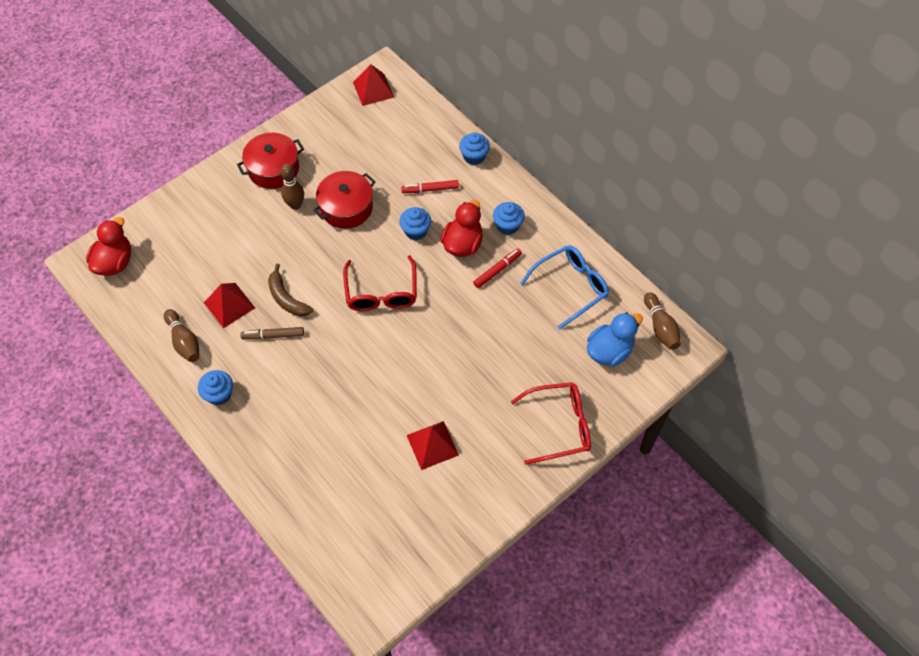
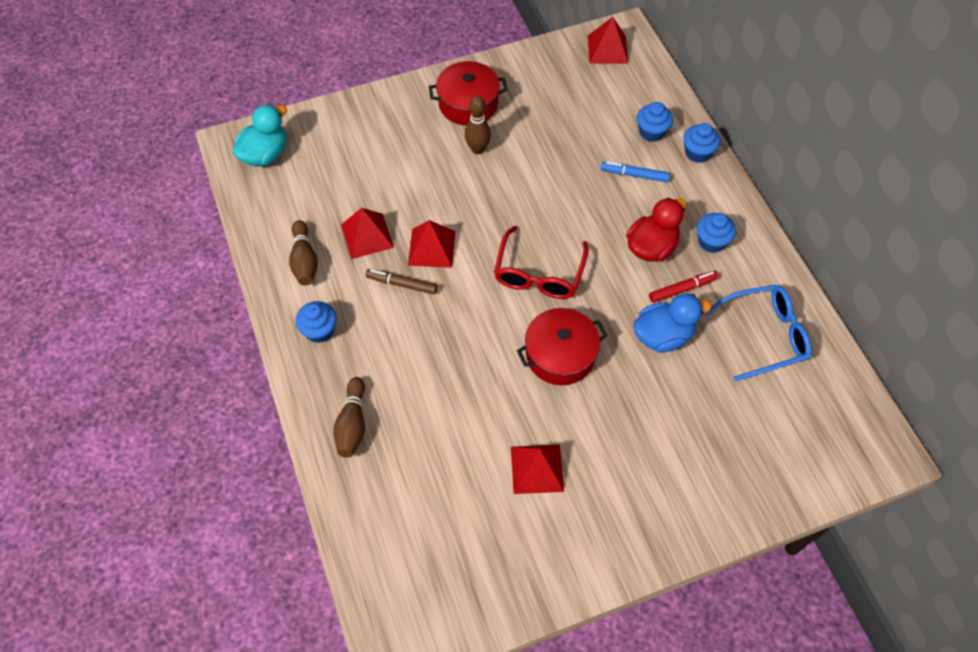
camera: 20 degrees right, 0 degrees up
red duck [86,217,131,276] -> turquoise duck [233,104,287,167]
brown banana [268,264,314,317] -> red pyramid [408,220,455,268]
red pot [313,171,375,229] -> red pot moved to [517,308,608,385]
blue cupcake [399,207,431,240] -> blue cupcake moved to [637,102,673,142]
red marker [401,180,459,193] -> blue marker [601,161,670,182]
red glasses [511,382,591,465] -> none
blue duck [587,312,643,366] -> blue duck moved to [633,294,712,353]
brown bowling pin [644,292,681,350] -> brown bowling pin moved to [333,377,365,458]

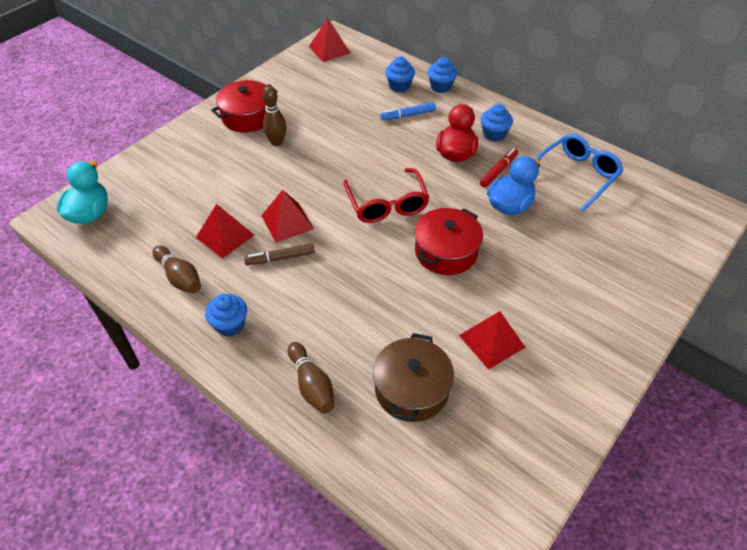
camera: 30 degrees left, 10 degrees down
none -> brown pot [373,333,454,422]

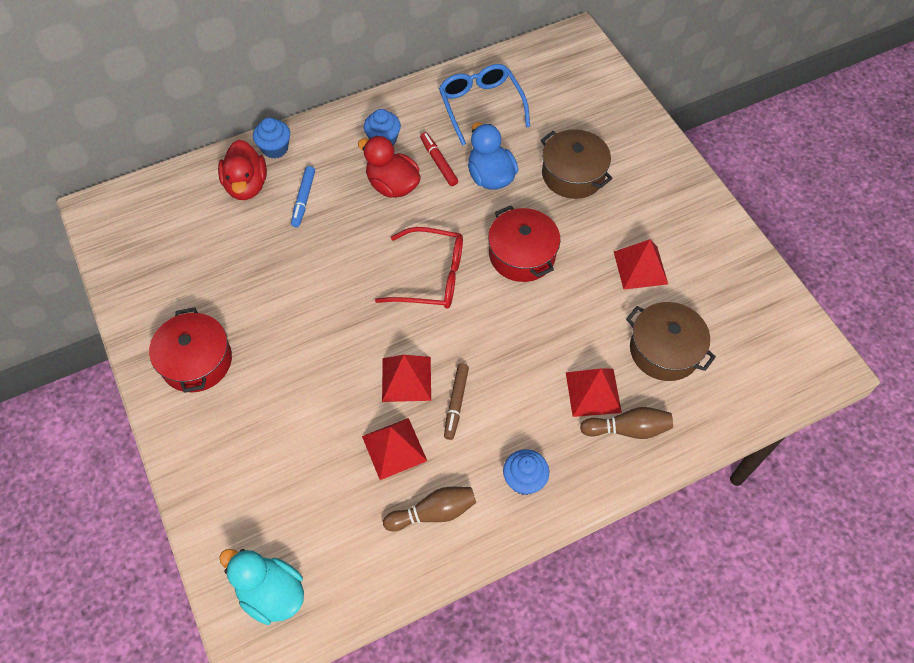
camera: 65 degrees left, 10 degrees up
brown bowling pin [263,86,287,146] -> none
red pyramid [309,18,350,62] -> red pyramid moved to [566,368,622,417]
blue cupcake [385,56,415,92] -> red duck [218,140,267,200]
none -> brown pot [541,129,613,199]

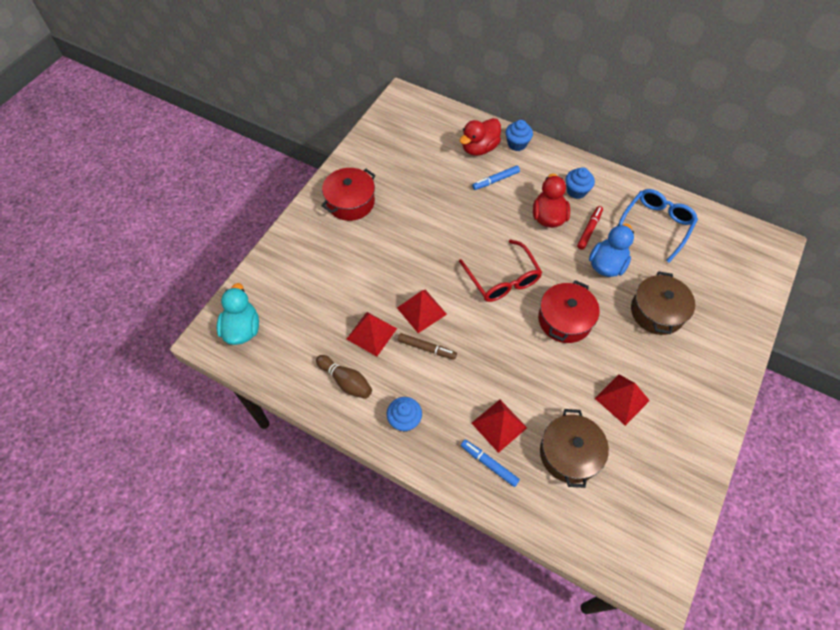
camera: 55 degrees right, 0 degrees up
brown marker [444,363,469,440] -> brown marker turned 135 degrees counterclockwise [398,333,457,359]
brown bowling pin [580,407,673,439] -> blue marker [461,440,520,487]

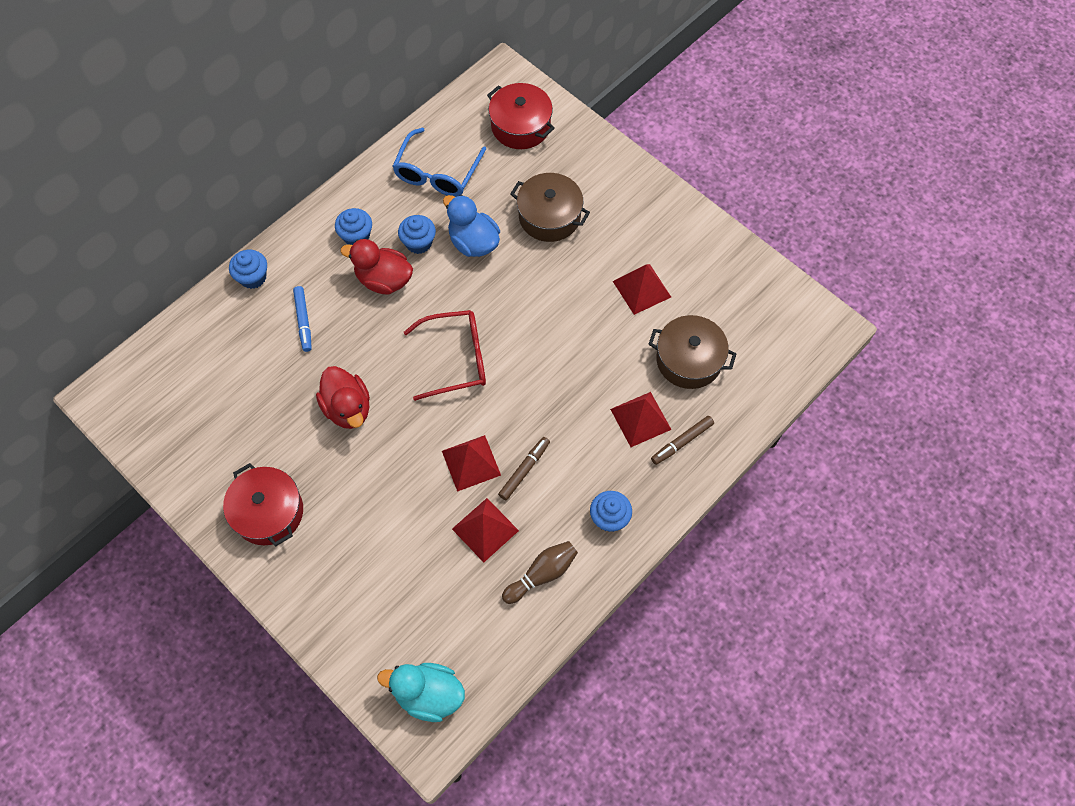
camera: 75 degrees left, 5 degrees up
red duck [460,118,501,156] -> red duck moved to [316,366,370,429]
blue marker [461,440,520,487] -> brown marker [651,416,714,465]
red pot [538,280,600,343] -> red pot moved to [487,83,555,149]
red marker [577,206,603,250] -> blue cupcake [398,215,436,254]
blue glasses [618,189,698,262] -> blue glasses turned 120 degrees counterclockwise [392,128,486,197]

